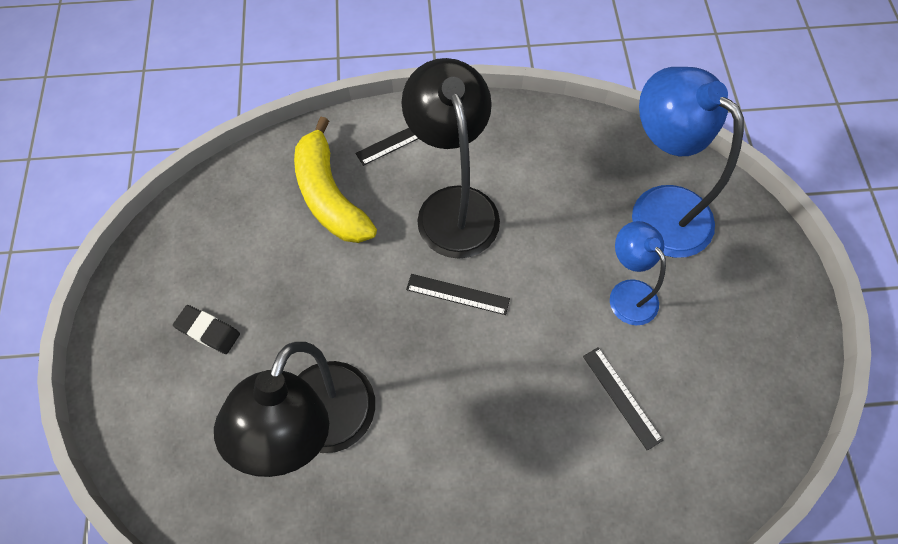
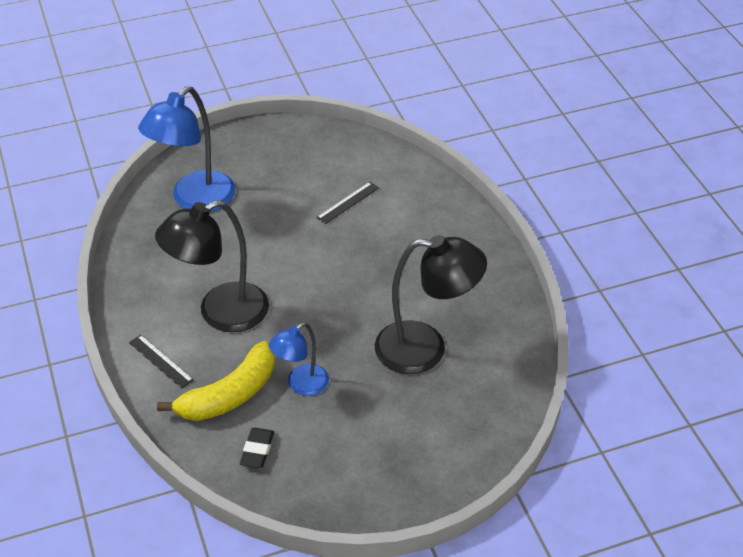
camera: 105 degrees left, 20 degrees down
black eraser [173,305,240,354] -> black eraser moved to [240,428,274,468]
black ruler [406,274,510,315] -> none
blue lamp [610,221,666,325] -> blue lamp moved to [269,322,329,396]

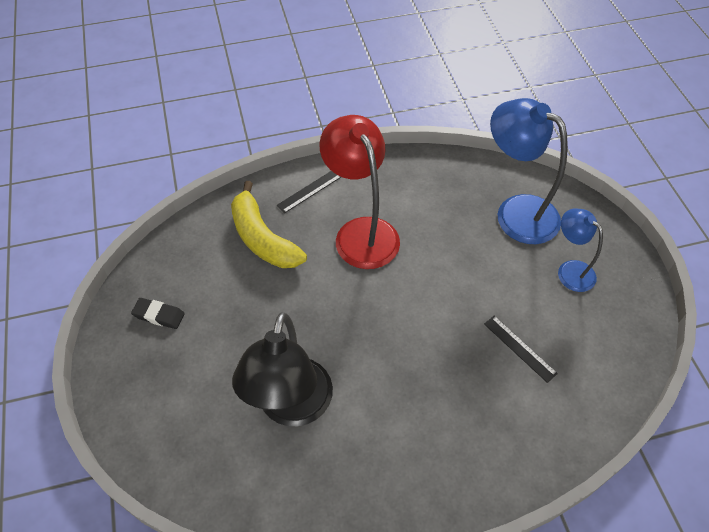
camera: 95 degrees right, 10 degrees up
black lamp [155,200,269,332] -> red lamp [319,115,400,269]
black eraser [240,428,274,468] -> black eraser moved to [131,298,185,329]
blue lamp [269,322,329,396] -> blue lamp moved to [558,208,603,292]

